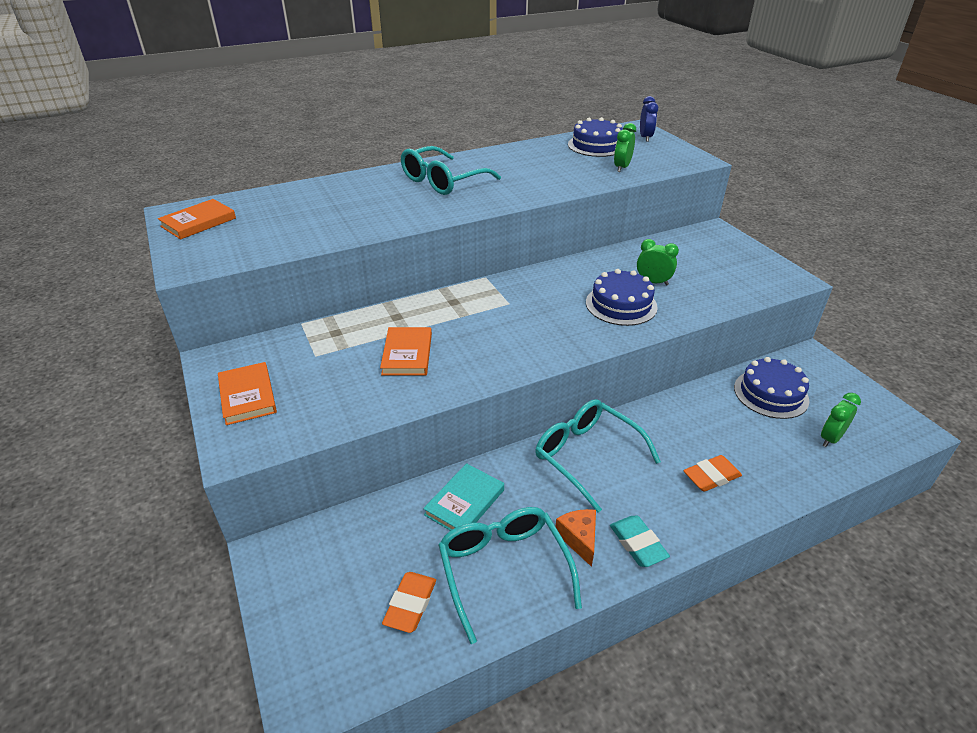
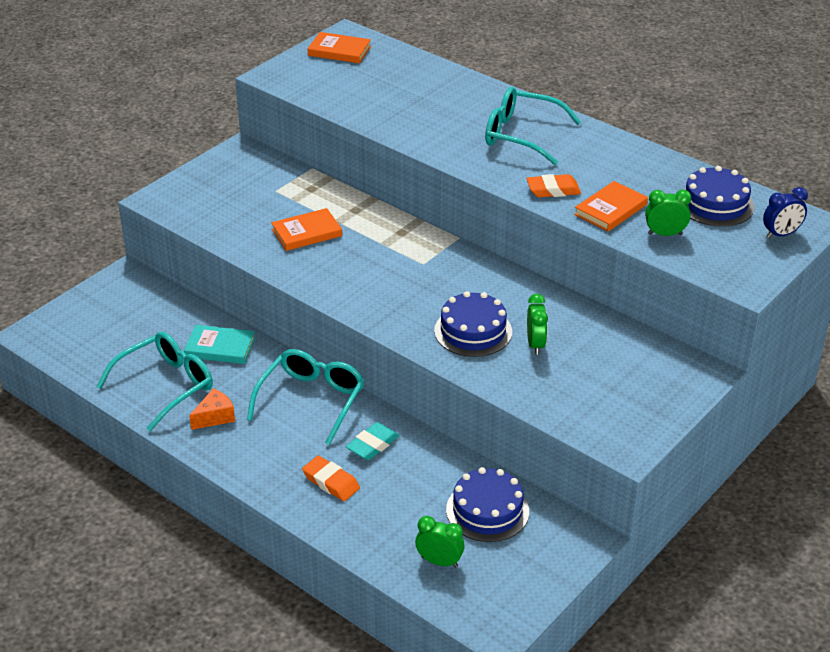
camera: 65 degrees right, 0 degrees up
orange book [218,362,277,425] -> orange book moved to [574,181,648,232]
orange eraser [382,572,436,633] -> orange eraser moved to [527,174,581,197]
turquoise eraser [610,515,670,567] -> turquoise eraser moved to [346,422,399,460]

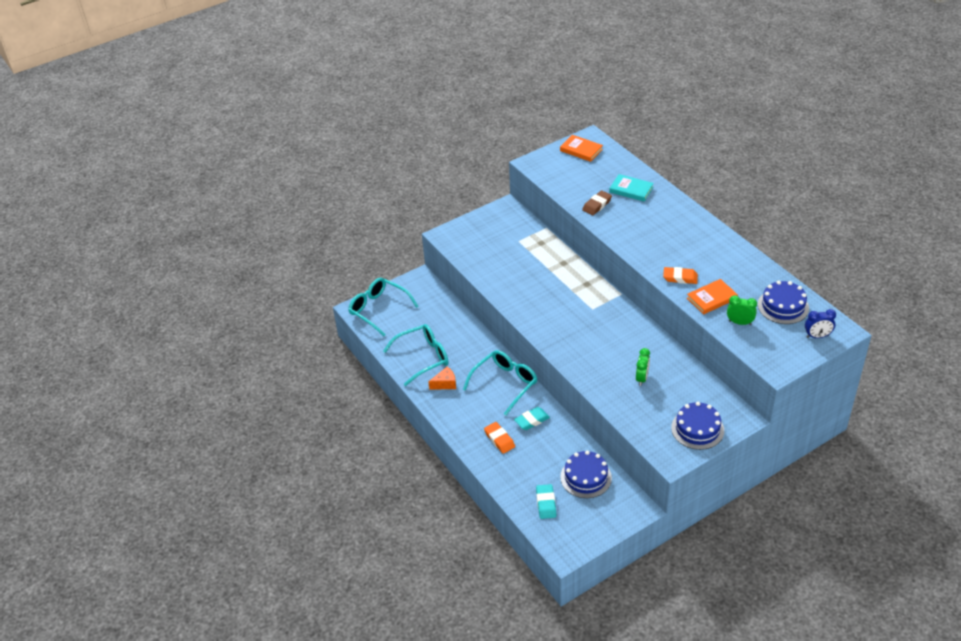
camera: 20 degrees right, 5 degrees up
turquoise book [184,325,255,364] -> turquoise book moved to [609,174,654,202]
orange book [271,208,342,251] -> none
green clock [415,516,465,568] -> turquoise eraser [536,484,556,519]
blue cake [434,291,512,357] -> blue cake moved to [671,402,724,450]
turquoise glasses [485,87,581,165] -> turquoise glasses moved to [348,278,418,336]
none -> brown eraser [582,191,612,215]

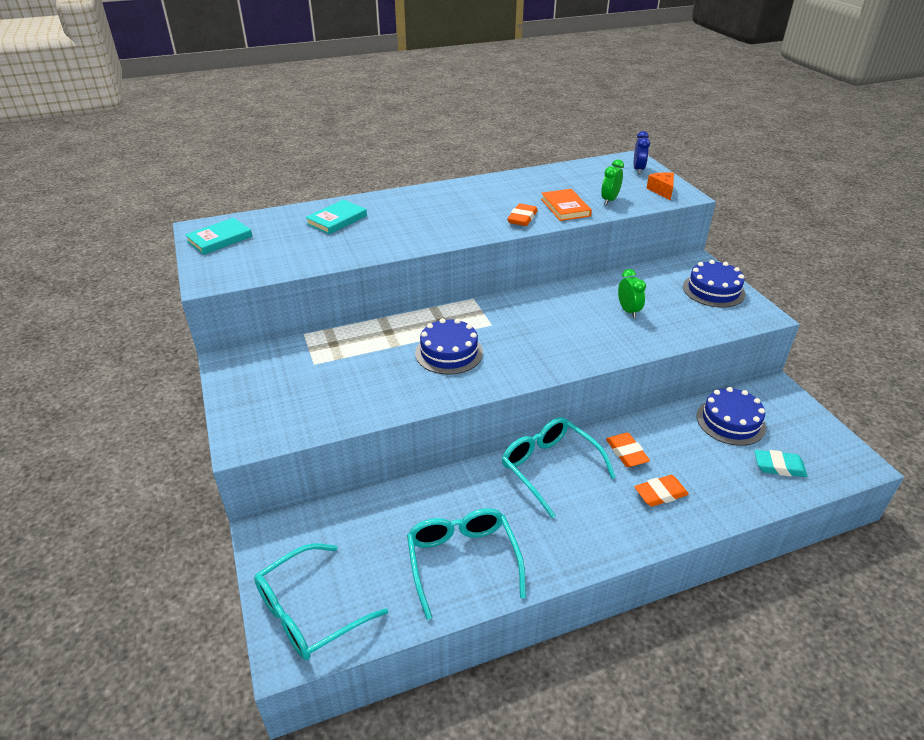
camera: 80 degrees left, 5 degrees down
orange cheese [428,366,456,390] -> orange cheese moved to [646,172,674,200]
turquoise eraser [514,407,550,430] -> orange eraser [606,433,650,467]
orange book [560,135,603,162] -> turquoise book [185,218,252,255]
brown eraser [582,191,612,215] -> none
green clock [636,348,650,386] -> green clock turned 45 degrees clockwise [618,269,646,318]
blue cake [758,281,809,324] -> blue cake moved to [415,318,483,375]

